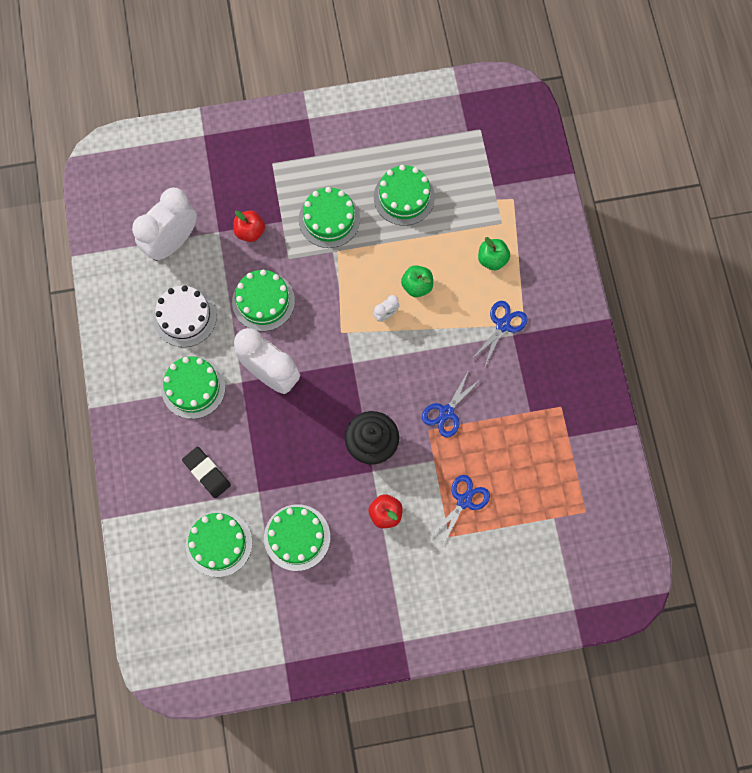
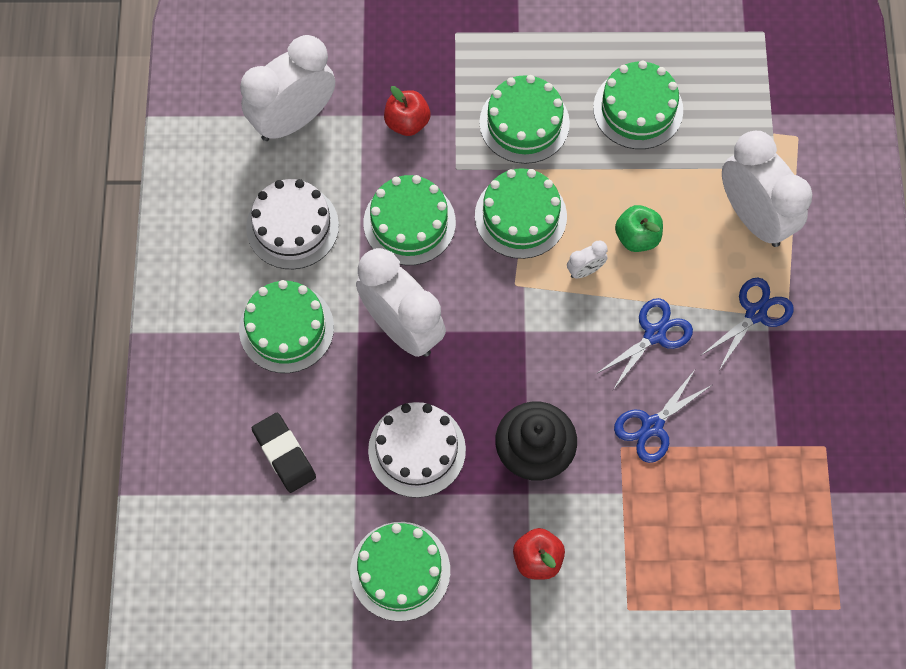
camera: 10 degrees right, 5 degrees down
green cake [186,510,252,577] -> green cake moved to [475,168,567,259]
blue scissors [430,475,490,545] -> blue scissors moved to [596,298,693,390]
green apple [478,237,510,270] -> white clock [722,131,812,247]
none -> white cake [368,402,466,498]

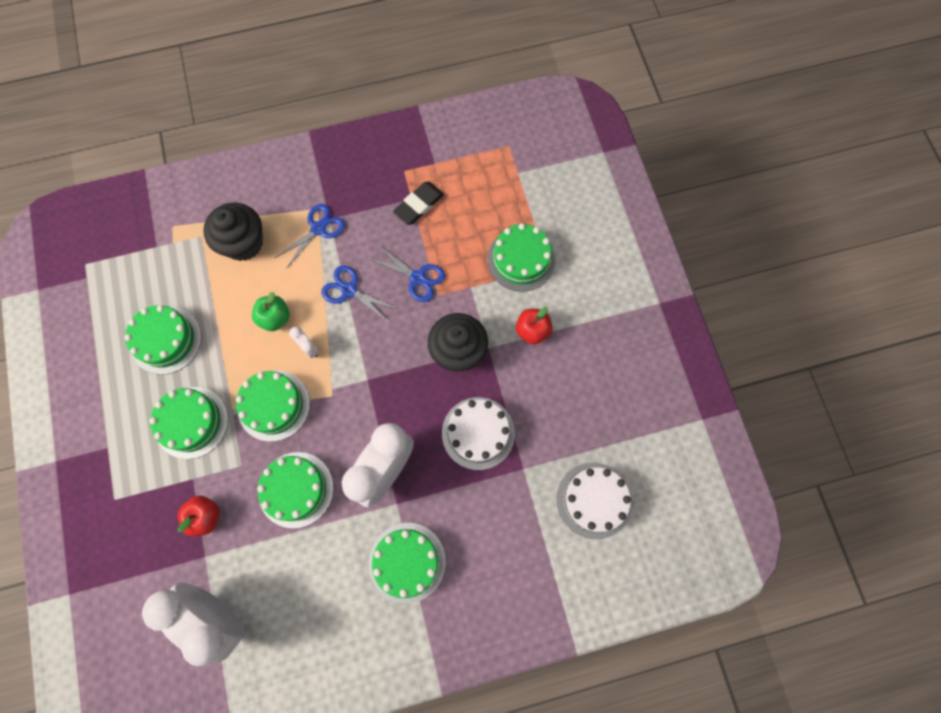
camera: 105 degrees left, 5 degrees up
white cake [246,179,339,269] -> white cake moved to [557,463,632,539]
black eraser [252,413,316,493] -> black eraser moved to [393,182,444,225]
green cake [350,522,450,621] -> green cake moved to [487,223,556,292]
blue scissors [702,278,794,370] -> blue scissors turned 105 degrees clockwise [274,204,345,269]
white clock [722,131,812,247] -> black cupcake [203,202,263,261]

